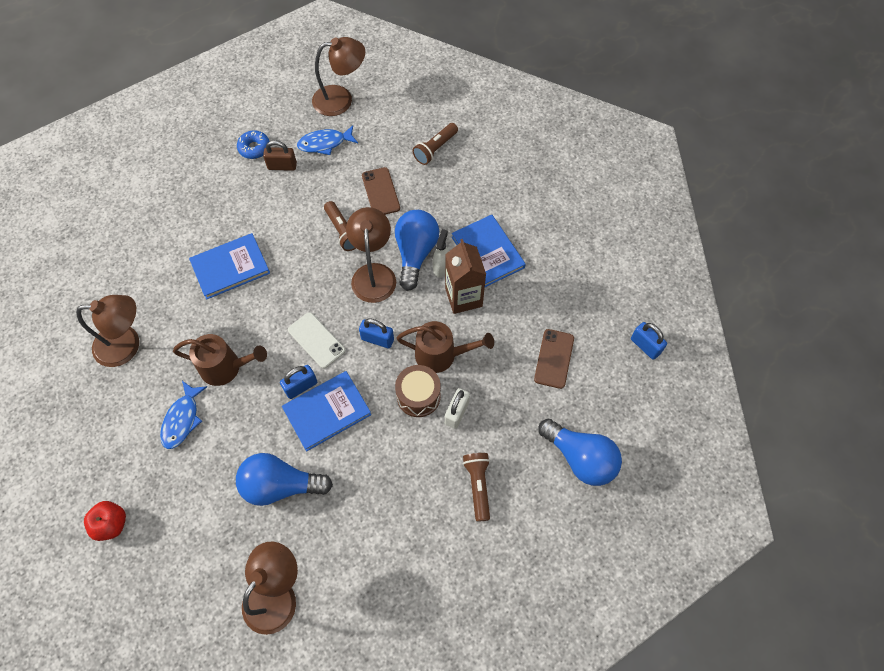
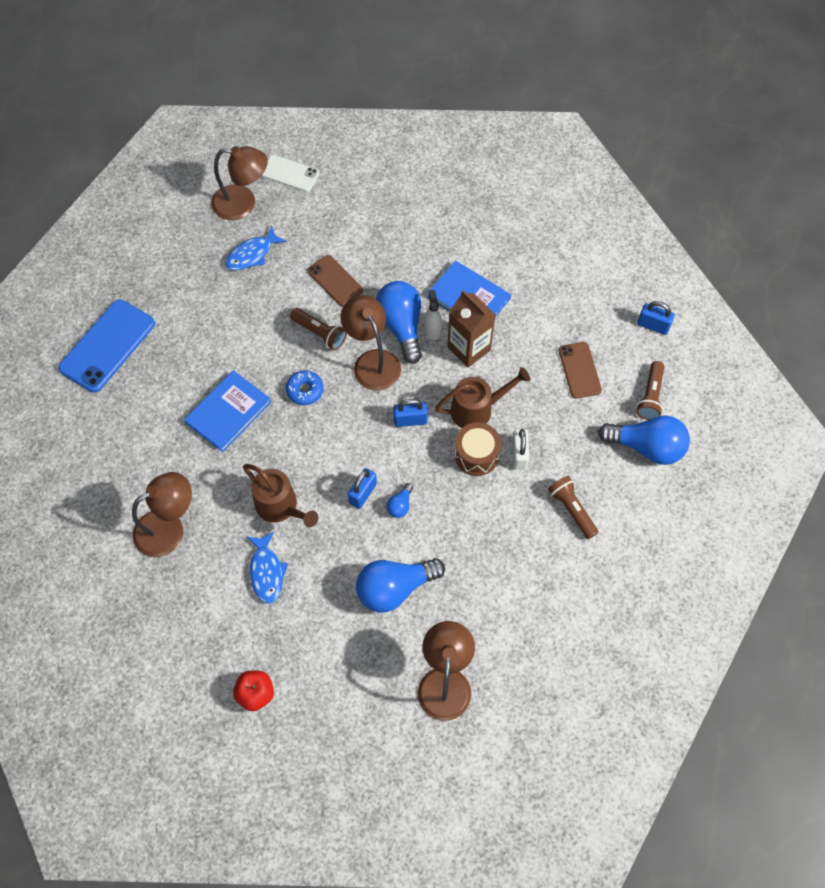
camera: 25 degrees left, 0 degrees up
brown watering can [173,334,267,386] -> brown watering can turned 60 degrees clockwise [243,464,318,527]
blue donut [237,130,270,159] -> blue donut moved to [286,370,324,405]
brown padlock [263,140,297,171] -> none
blue book [282,371,371,451] -> blue light bulb [387,483,413,518]
white phone [288,312,345,369] -> white phone moved to [261,155,319,192]
brown lamp [312,37,365,116] -> brown lamp turned 45 degrees clockwise [211,146,268,220]
brown flashlight [412,123,458,165] -> brown flashlight moved to [636,361,664,420]
none -> blue phone [58,299,155,393]

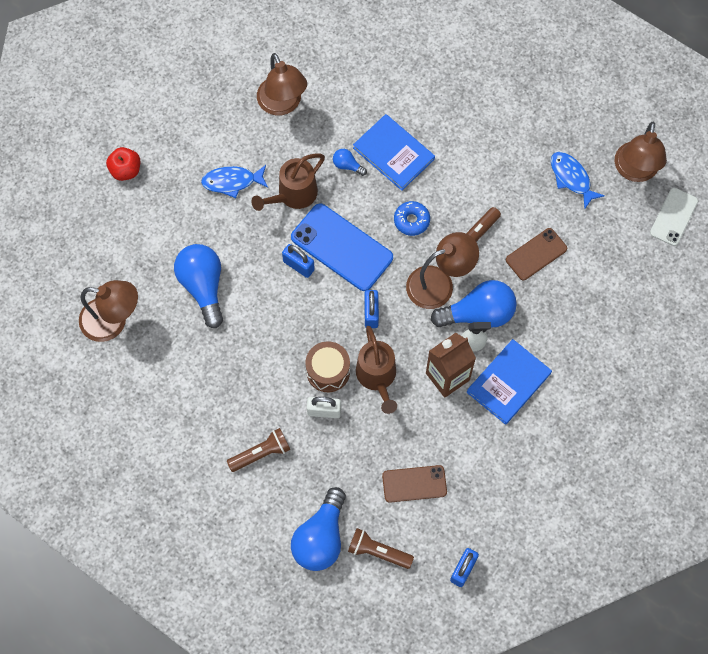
camera: 95 degrees right, 5 degrees up
blue phone [58,299,155,393] -> blue phone moved to [291,203,393,291]
blue light bulb [387,483,413,518] -> blue light bulb moved to [333,149,367,176]

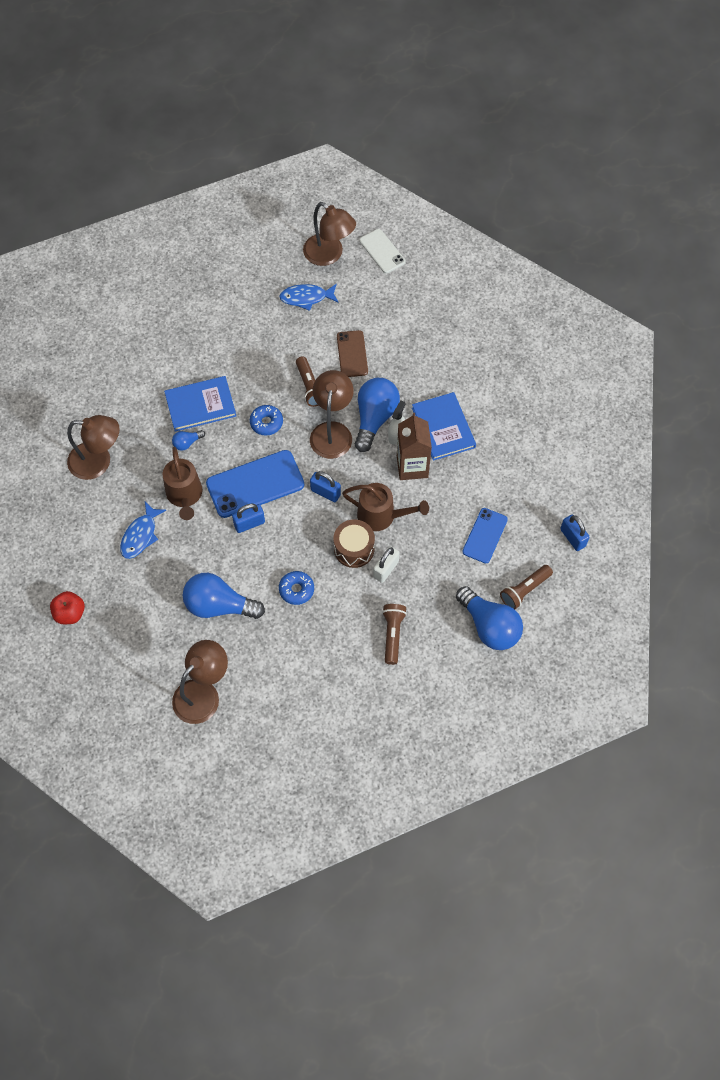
camera: 60 degrees left, 5 degrees down
brown phone [382,465,447,503] -> blue phone [462,508,508,563]
none -> blue donut [279,571,314,605]

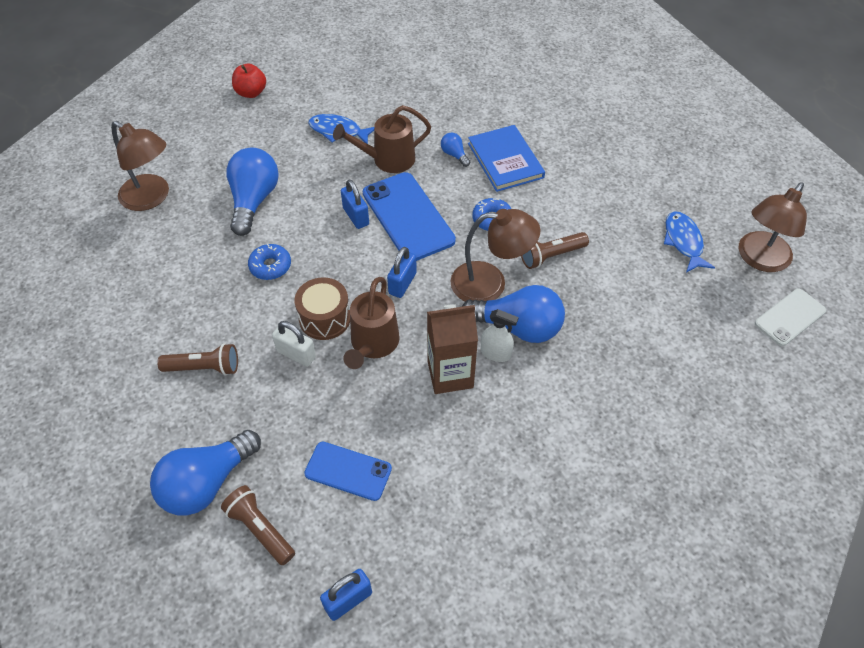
camera: 85 degrees right, 10 degrees down
brown lamp [67,415,120,480] -> none
brown phone [337,330,368,377] -> none
blue book [412,392,476,461] -> none

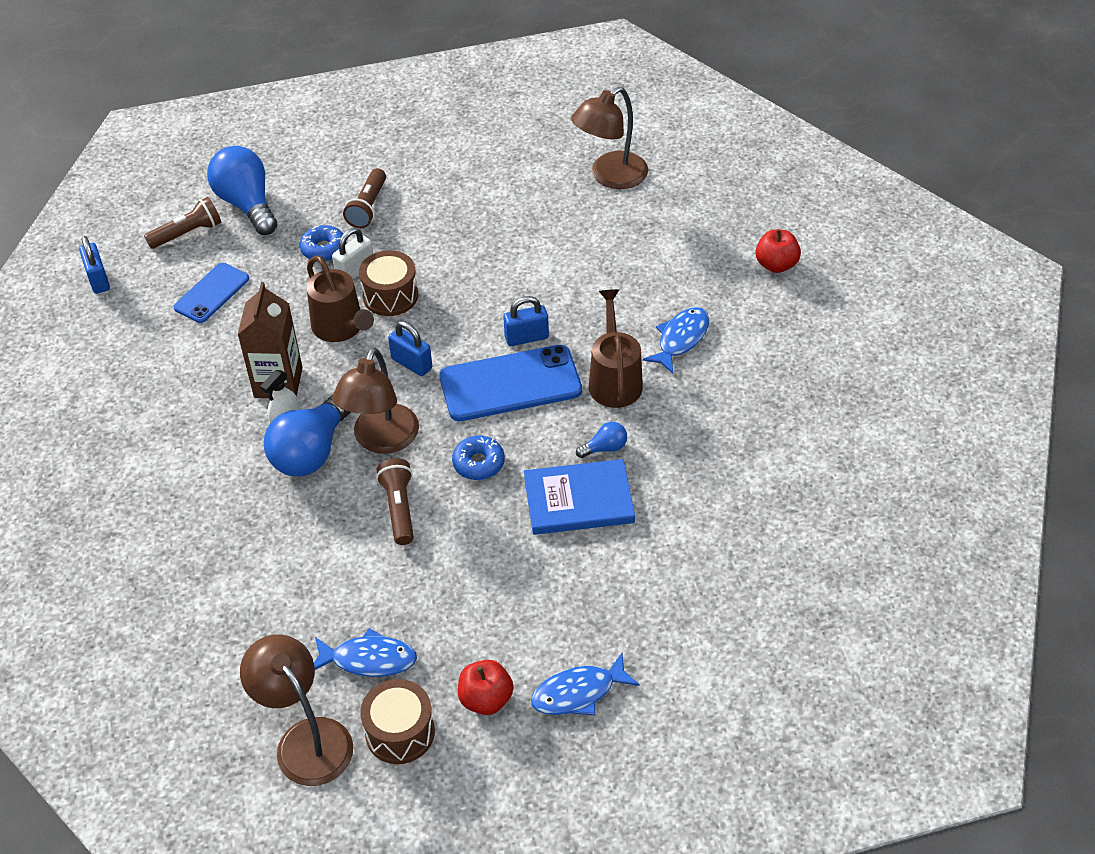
camera: 105 degrees right, 5 degrees down
blue light bulb [226,148,279,236] -> none
blue donut [248,244,291,280] -> blue donut moved to [300,225,346,262]
brown watering can [343,277,400,369] -> brown watering can turned 150 degrees counterclockwise [307,255,374,342]
white phone [755,289,826,346] -> none
none -> brown drum [360,679,435,764]
none -> red apple [458,660,514,715]
none -> blue fish [531,653,640,715]

